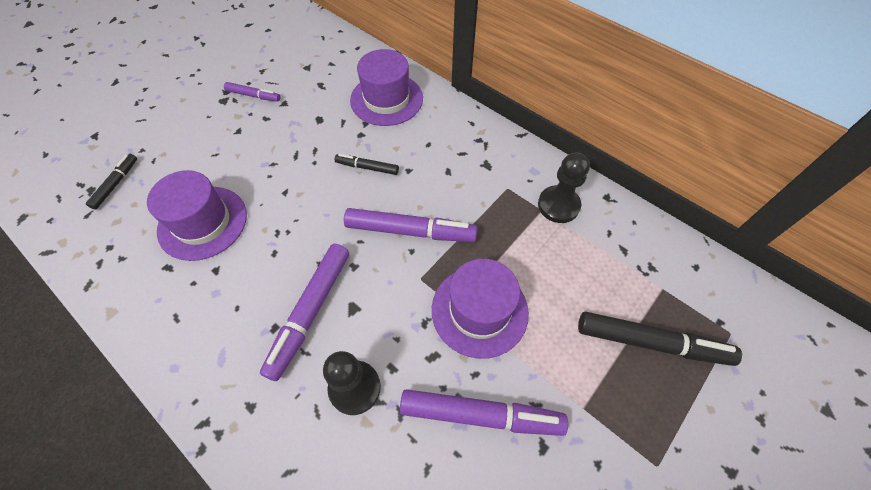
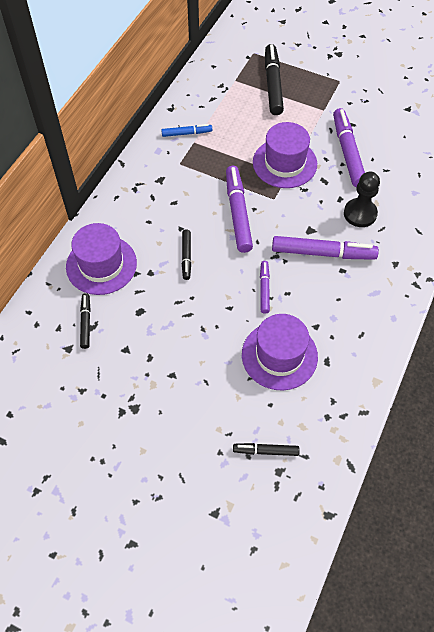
camera: 105 degrees left, 0 degrees up
purple marker [224,82,280,102] -> purple marker moved to [260,261,270,314]
black pawn [538,152,590,223] -> blue marker [161,124,212,137]
none -> black marker [80,293,91,349]

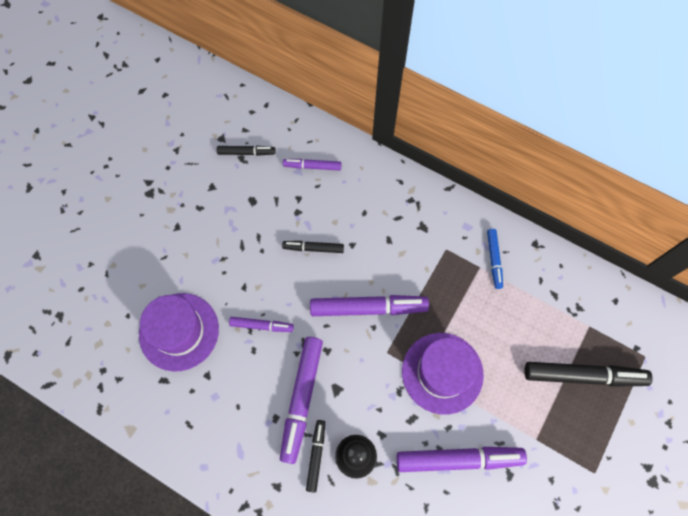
camera: 95 degrees right, 10 degrees up
purple hat [66,223,137,295] -> purple marker [283,159,342,171]
black marker [233,443,300,456] -> black marker moved to [306,420,325,493]

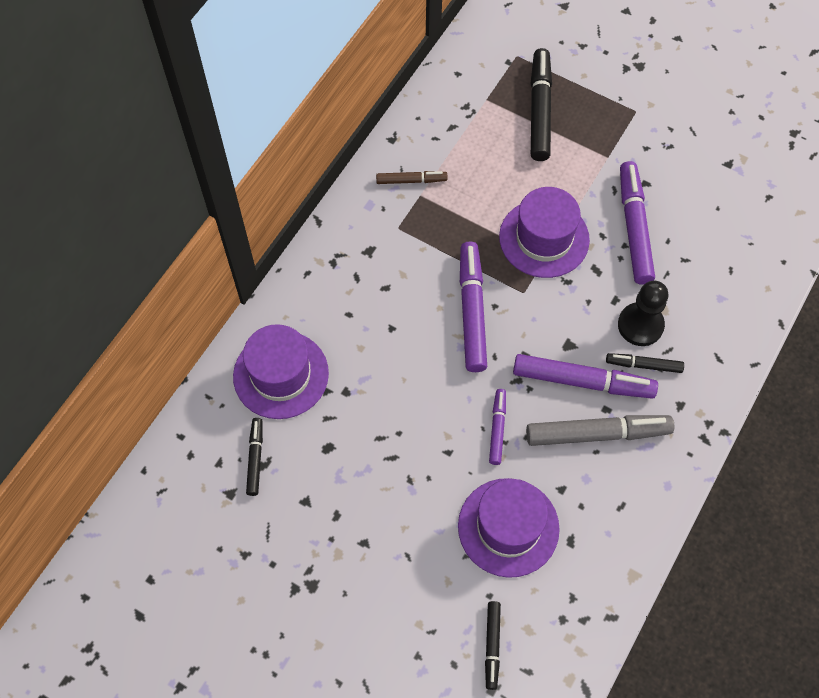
camera: 90 degrees left, 5 degrees down
black marker [282,241,344,253] -> black marker moved to [485,601,501,690]
purple marker [283,159,342,171] -> purple hat [233,324,329,419]
blue marker [487,229,503,289] -> brown marker [376,171,447,184]
none -> grey marker [526,415,674,446]

